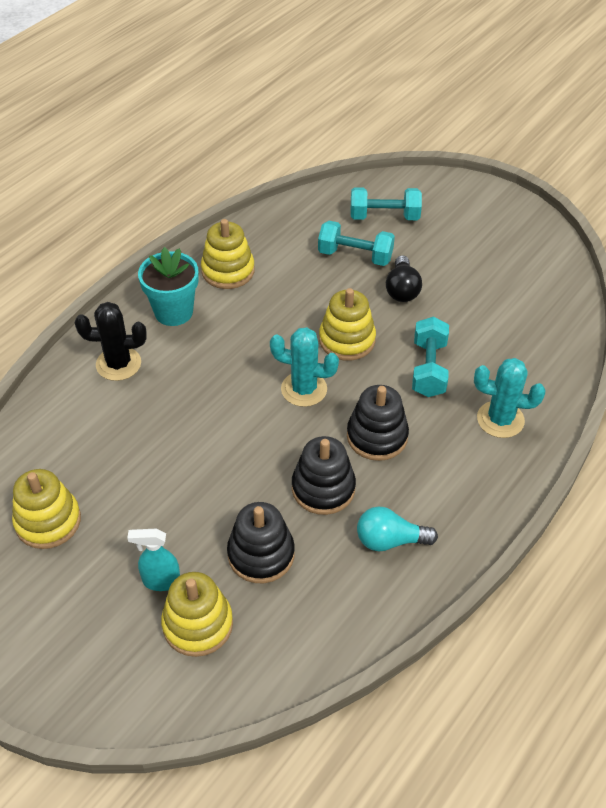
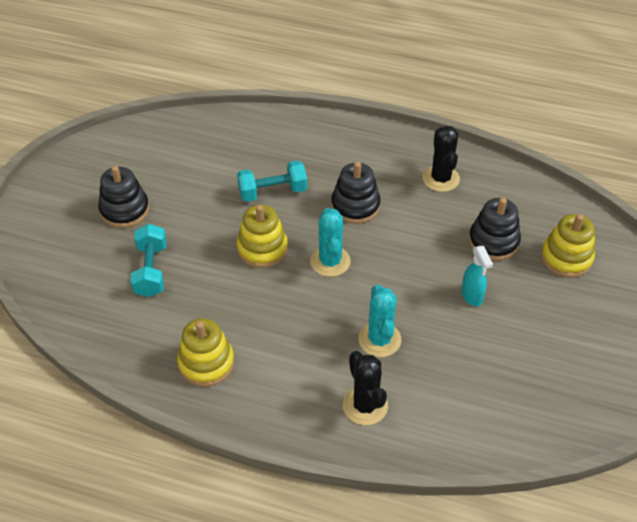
camera: 110 degrees left, 0 degrees up
yellow stacking toy [12,469,81,549] -> none
turquoise spray bottle [127,529,180,591] -> turquoise spray bottle moved to [461,246,493,306]
turquoise flower pot [138,247,199,326] -> none
black stacking toy [292,436,356,515] -> black stacking toy moved to [98,166,149,228]
turquoise dumbbell [351,187,422,220] -> none
turquoise light bulb [357,507,438,552] -> black cactus [422,125,460,192]
black light bulb [386,255,422,302] -> none
turquoise cactus [474,358,546,438] -> turquoise cactus moved to [358,285,401,357]

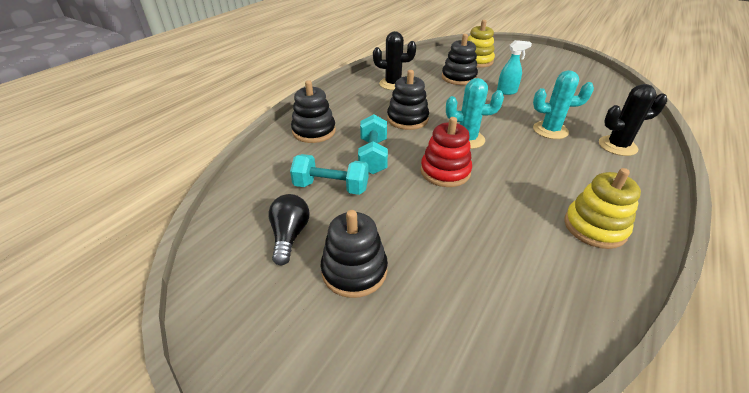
camera: 75 degrees left, 10 degrees down
turquoise dumbbell [130,224,167,297] -> turquoise dumbbell moved to [290,154,369,195]
yellow stacking toy [237,205,288,268] -> red stacking toy [421,117,472,187]
none -> black light bulb [268,194,310,265]
none -> black stacking toy [291,80,336,143]

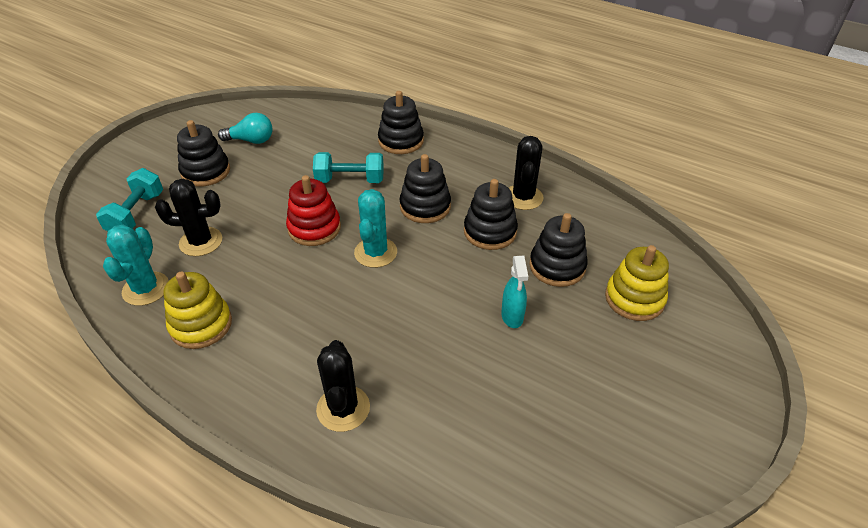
camera: 90 degrees right, 5 degrees up
black light bulb [268,194,310,265] -> turquoise light bulb [218,113,273,144]
turquoise dumbbell [290,154,369,195] -> turquoise dumbbell moved to [96,168,163,231]
turquoise cactus [533,70,594,139] -> turquoise cactus moved to [103,225,169,306]
none -> black cactus [155,179,222,256]
none -> black stacking toy [464,179,518,250]

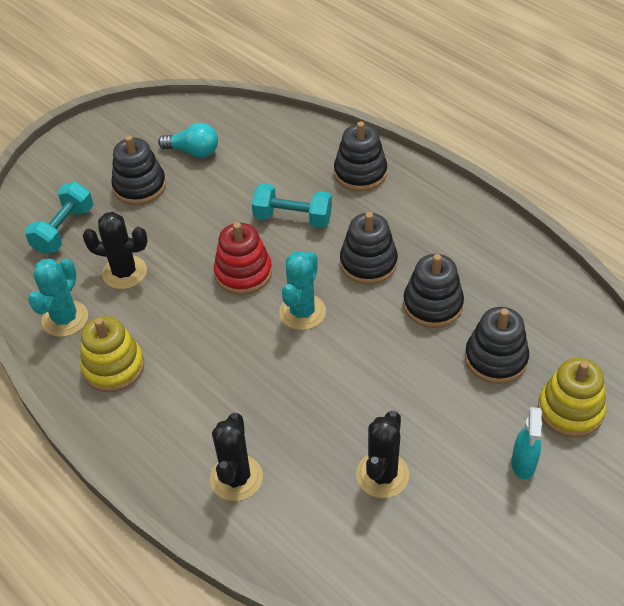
camera: 15 degrees right, 5 degrees up
turquoise spray bottle [501,256,528,328] -> turquoise spray bottle moved to [511,407,542,480]
black cactus [509,136,544,210] -> black cactus moved to [356,411,409,498]

